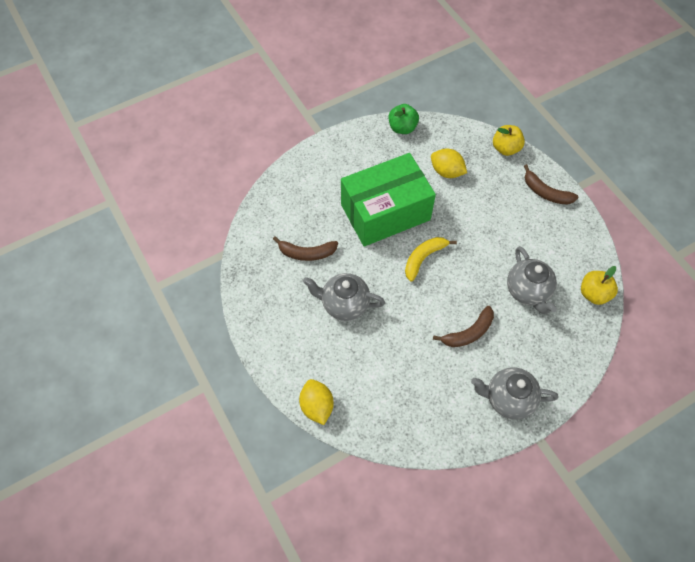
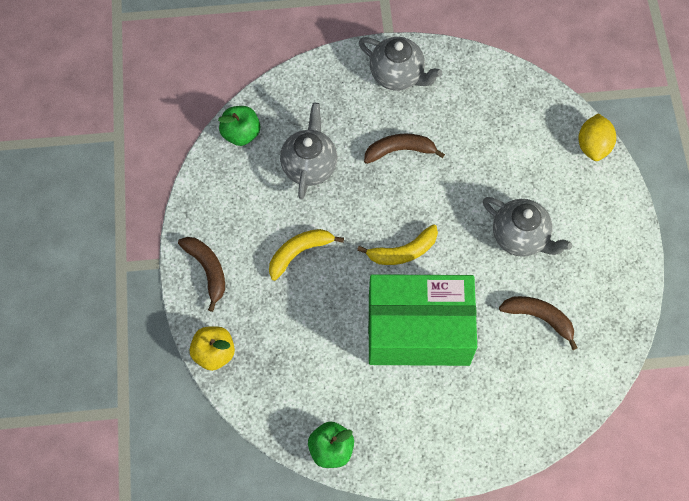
camera: 155 degrees left, 5 degrees up
yellow lemon [431,149,467,178] -> none
yellow apple [581,266,618,305] -> green apple [218,106,260,146]
none -> yellow banana [269,229,344,281]

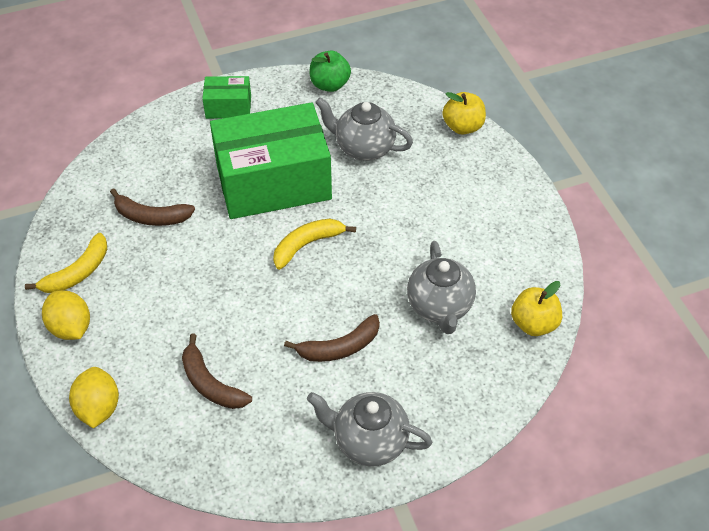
camera: 165 degrees right, 15 degrees down
brown banana [178,237,225,312] -> brown banana moved to [182,334,252,409]
green apple [218,106,260,146] -> yellow apple [511,281,562,336]
yellow banana [269,229,344,281] -> yellow banana moved to [25,233,107,293]
grey teapot [483,197,572,257] -> grey teapot moved to [315,97,413,161]
none -> yellow lemon [42,290,90,340]
none -> green box [202,76,251,119]

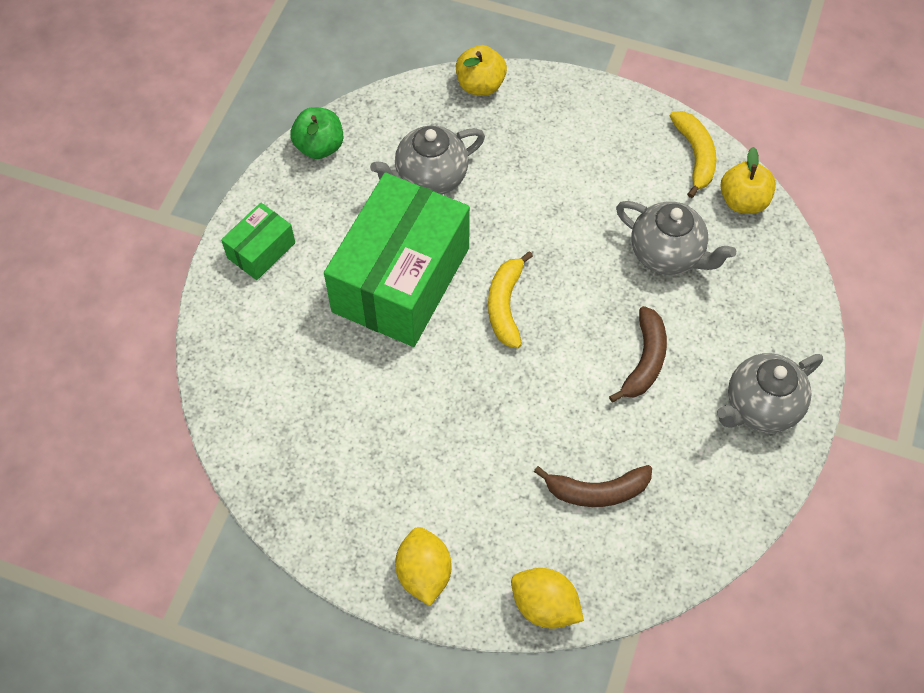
camera: 50 degrees left, 10 degrees up
yellow banana [25,233,107,293] -> yellow banana moved to [670,111,717,198]
yellow lemon [42,290,90,340] -> yellow lemon turned 75 degrees clockwise [395,527,452,606]
brown banana [110,188,195,226] -> none

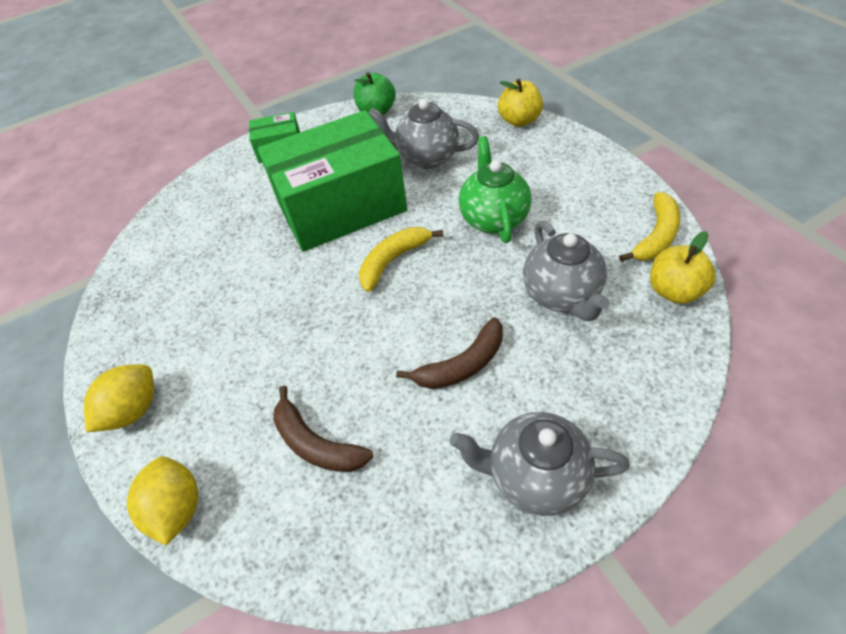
camera: 45 degrees right, 10 degrees down
none -> green teapot [459,136,532,243]

